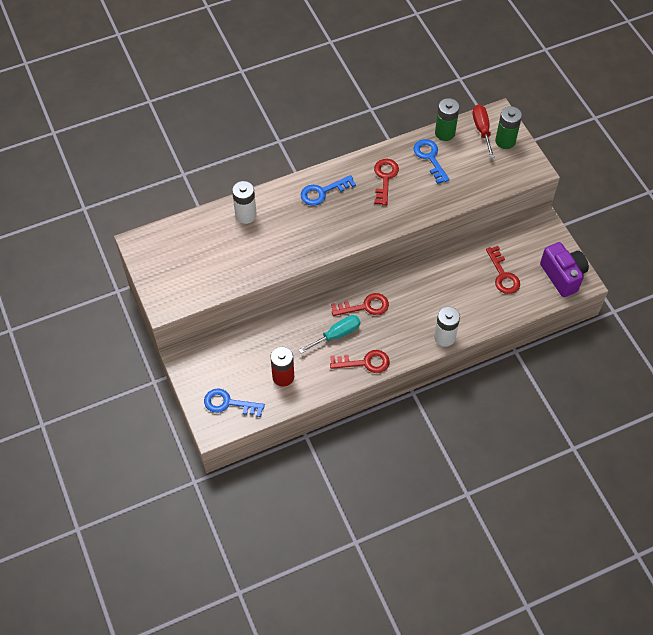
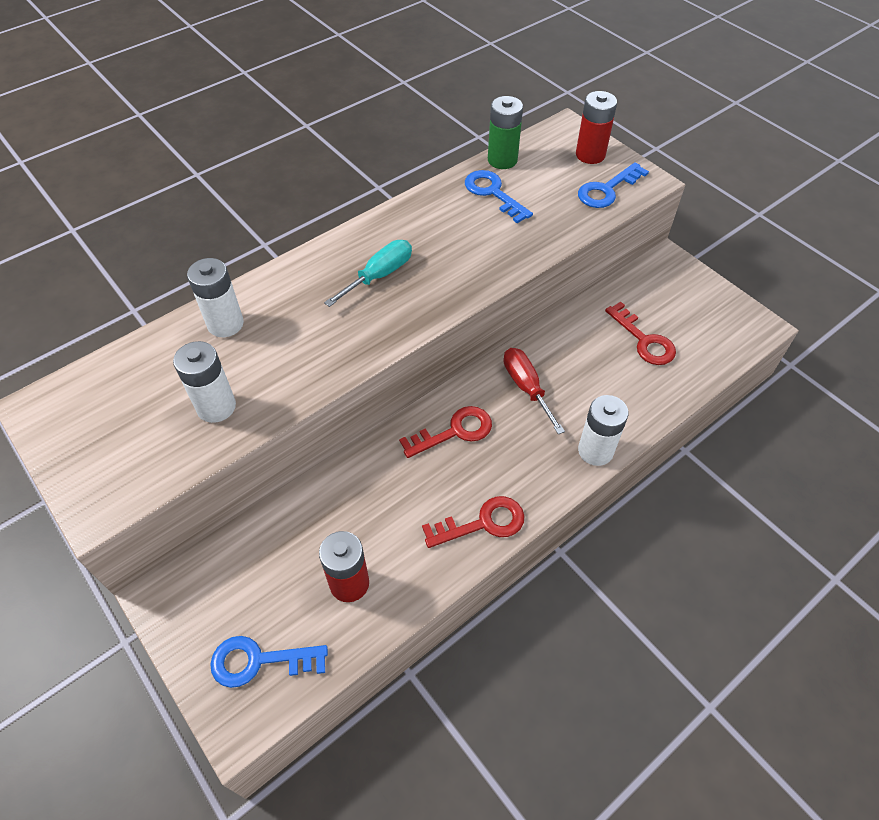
camera: 15 degrees left, 5 degrees down
turquoise screwdriver [299,315,360,354] -> turquoise screwdriver moved to [324,240,412,307]
blue key [301,175,356,206] -> blue key moved to [578,162,649,208]
red key [374,159,399,206] -> none
red screwdriver [472,104,495,158] -> red screwdriver moved to [504,348,565,435]
green battery [495,106,522,149] -> red battery [576,91,617,164]
purple camera [540,242,589,297] -> none
none -> white battery [173,341,236,423]

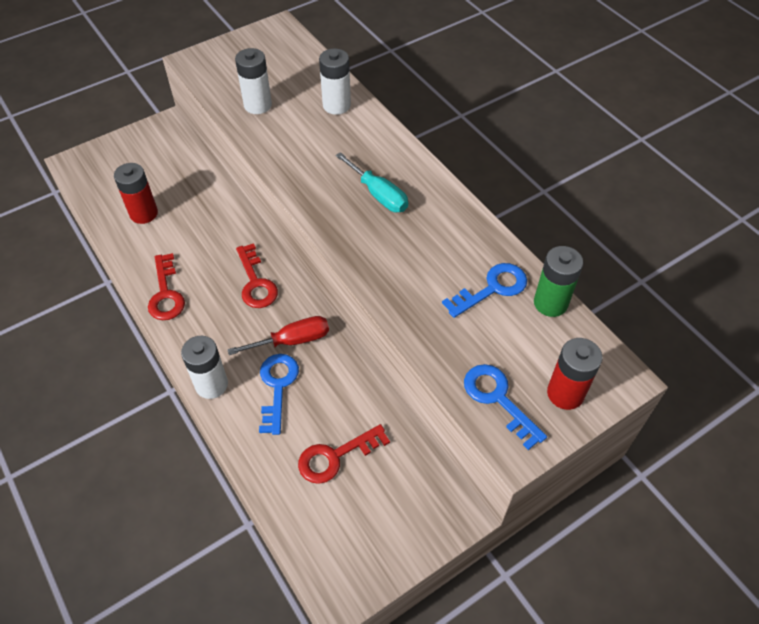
camera: 95 degrees right, 0 degrees up
blue key [210,636,328,688] -> blue key moved to [259,354,299,435]

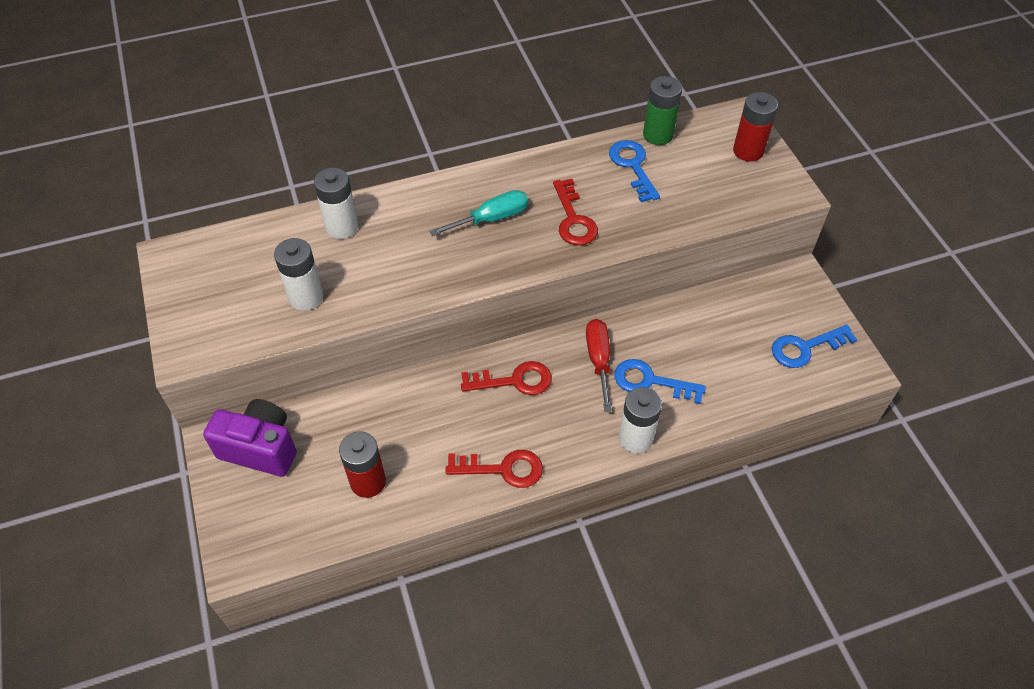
camera: 75 degrees left, 0 degrees up
red key [298,424,390,484] -> red key moved to [553,179,598,246]
blue key [464,364,547,450] -> blue key moved to [772,325,857,368]
none -> purple camera [203,399,297,477]

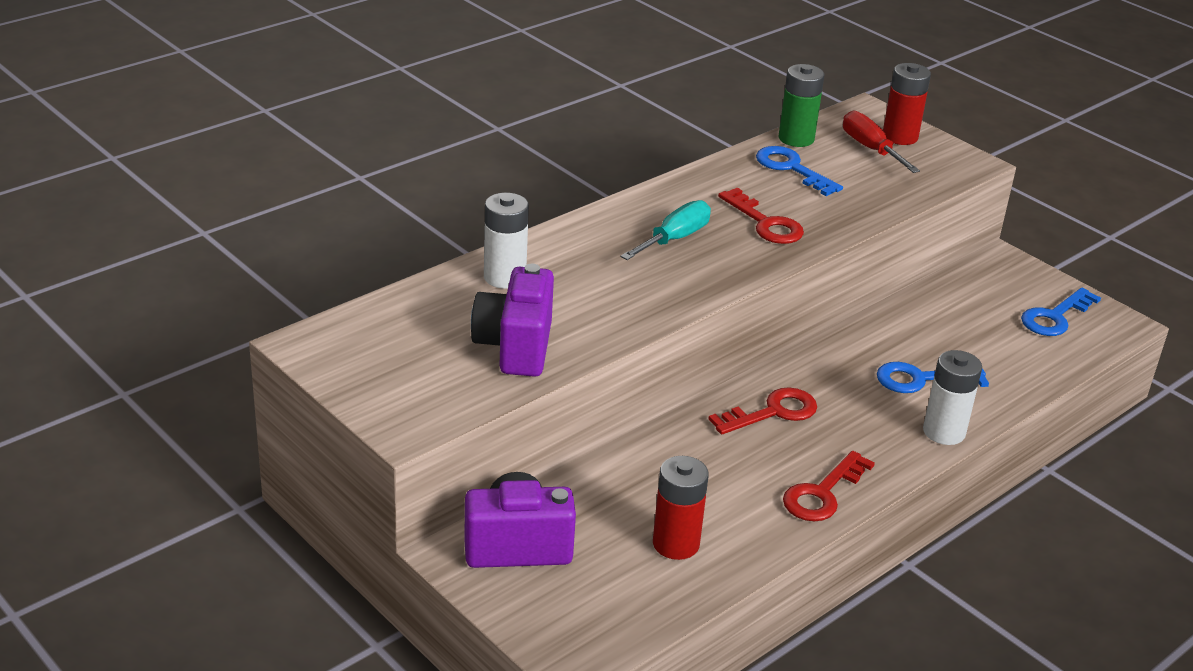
camera: 25 degrees left, 20 degrees down
white battery [274,238,324,310] -> purple camera [471,264,554,377]
red key [445,450,543,488] -> red key turned 150 degrees clockwise [783,451,875,521]
red screwdriver [586,319,612,412] -> red screwdriver moved to [843,111,920,173]

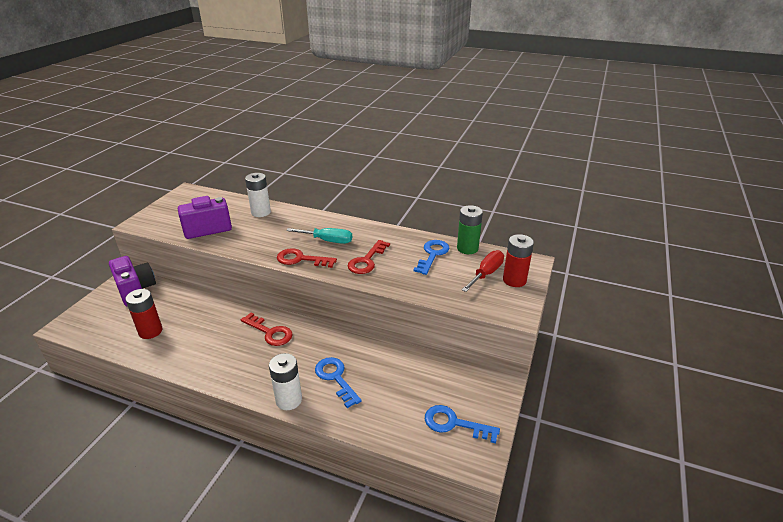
camera: 65 degrees right, 0 degrees up
red key [783,451,875,521] -> red key moved to [277,248,337,268]

